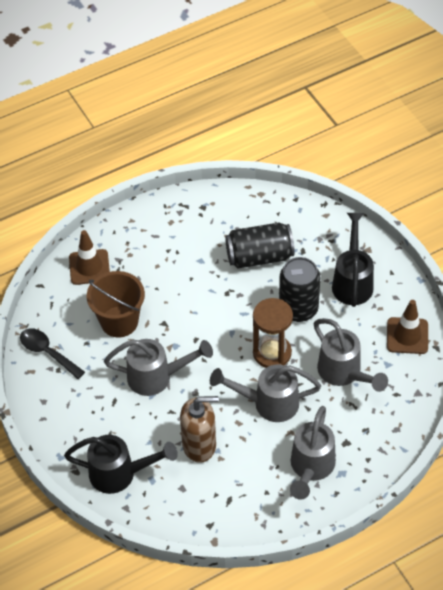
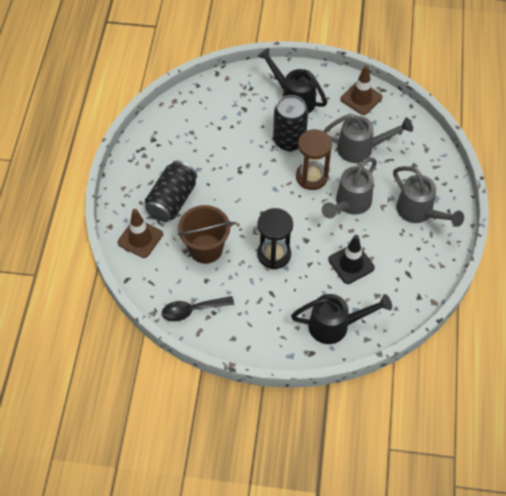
camera: 55 degrees left, 5 degrees up
black watering can [64,435,178,494] -> black watering can turned 45 degrees clockwise [291,294,392,344]
grey watering can [104,339,213,396] -> black hourglass [257,208,293,269]
brown soap dispenser [180,396,219,463] -> black traffic cone [328,235,375,284]
black can [225,223,295,268] -> black can moved to [145,161,197,222]

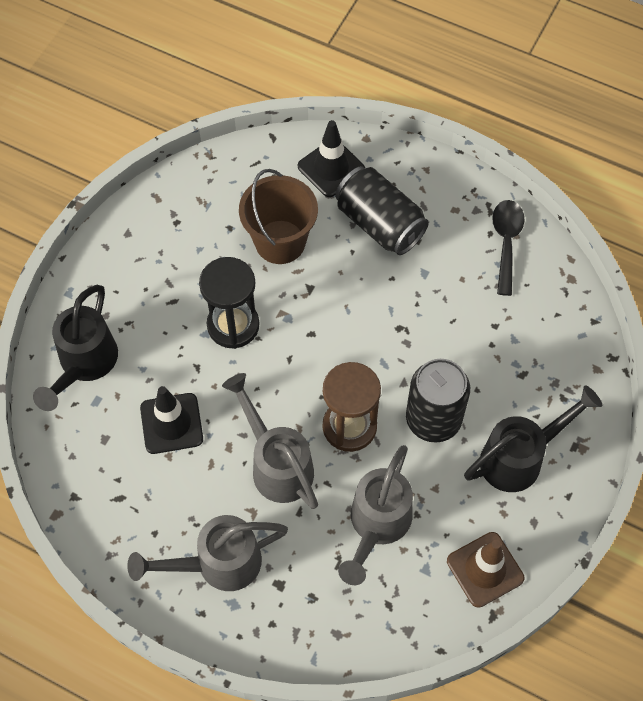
camera: 110 degrees right, 5 degrees up
brown traffic cone [117,209,163,258] -> black traffic cone [298,120,365,197]
black spoon [162,296,234,321] -> black spoon moved to [492,200,525,296]

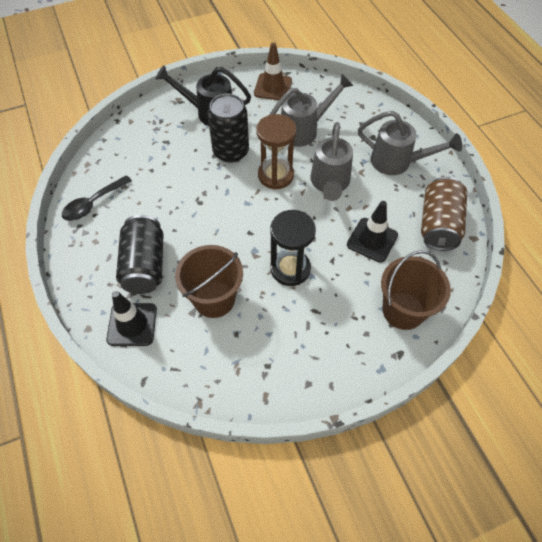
camera: 140 degrees left, 5 degrees down
black watering can [33,285,118,411] -> brown bucket [381,250,451,330]
none -> brown can [421,177,467,251]

